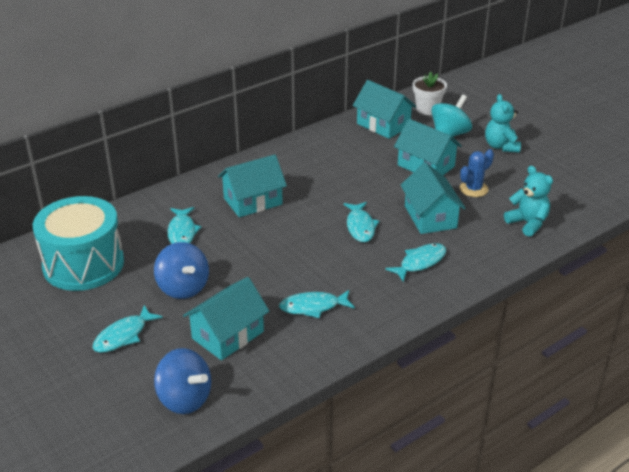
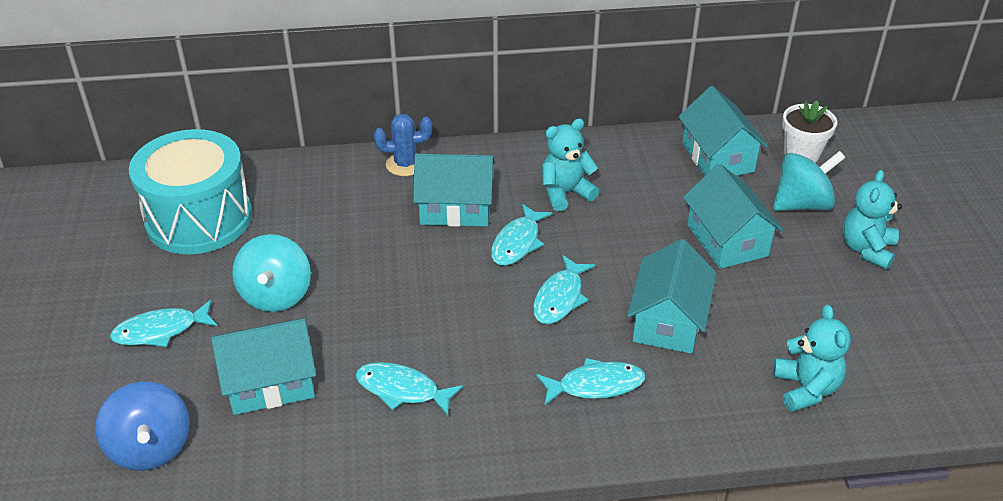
camera: 30 degrees right, 5 degrees up
blue spinning top [154,242,209,299] -> turquoise spinning top [232,234,311,312]
turquoise fish [167,207,202,244] -> turquoise fish moved to [491,204,552,266]
blue cactus [459,149,494,197] -> blue cactus moved to [374,114,432,176]
none -> turquoise teddy bear [542,118,599,212]

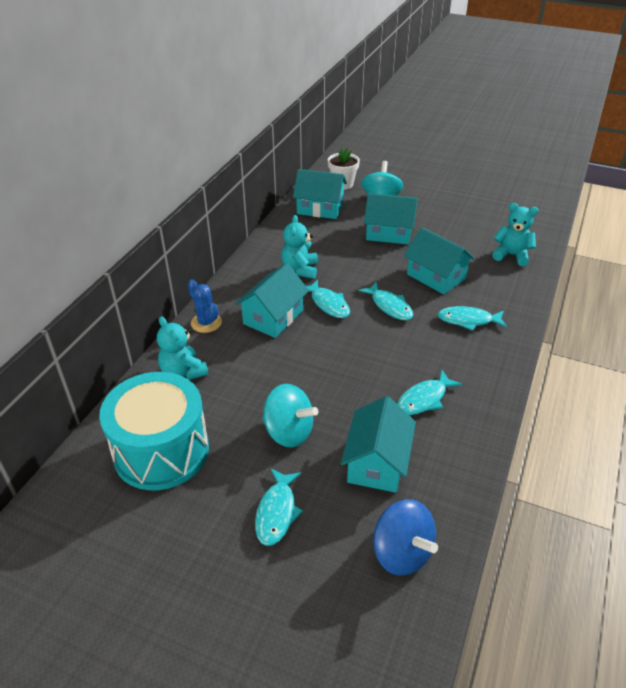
camera: 60 degrees left, 0 degrees up
blue spinning top [95,382,190,470] -> blue spinning top turned 45 degrees clockwise [373,499,438,576]
blue cactus [374,114,432,176] -> blue cactus turned 60 degrees counterclockwise [188,279,222,333]
turquoise fish [536,358,645,406] -> turquoise fish turned 105 degrees counterclockwise [437,306,507,331]
turquoise teddy bear [842,170,902,269] -> turquoise teddy bear moved to [157,316,208,380]

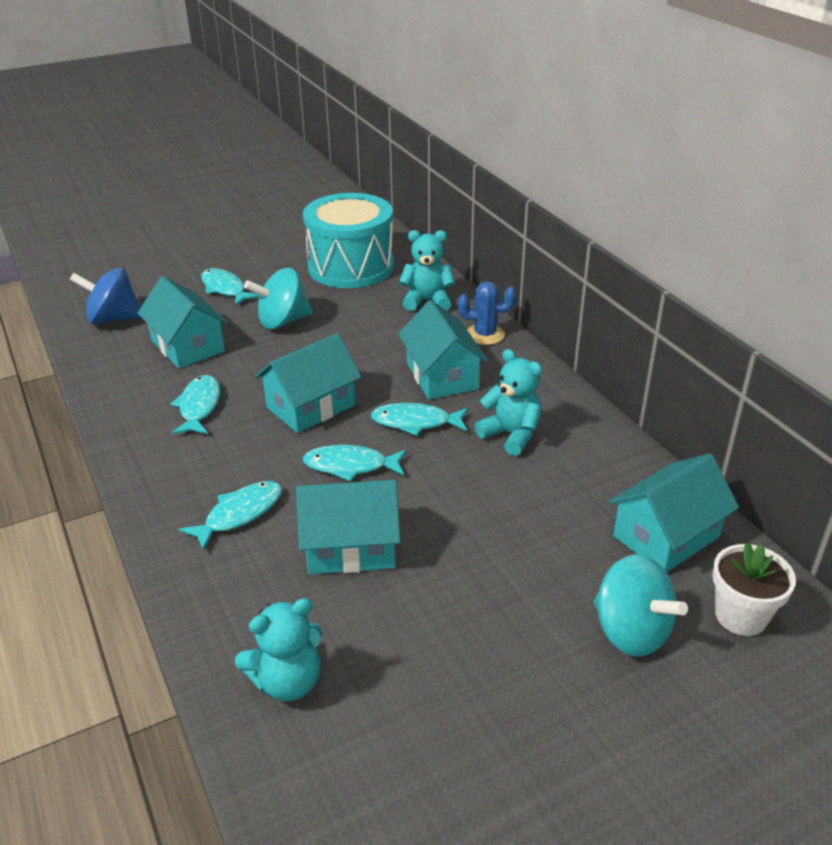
camera: 130 degrees right, 5 degrees down
turquoise house [364,193,418,245] -> turquoise house moved to [255,333,361,433]

